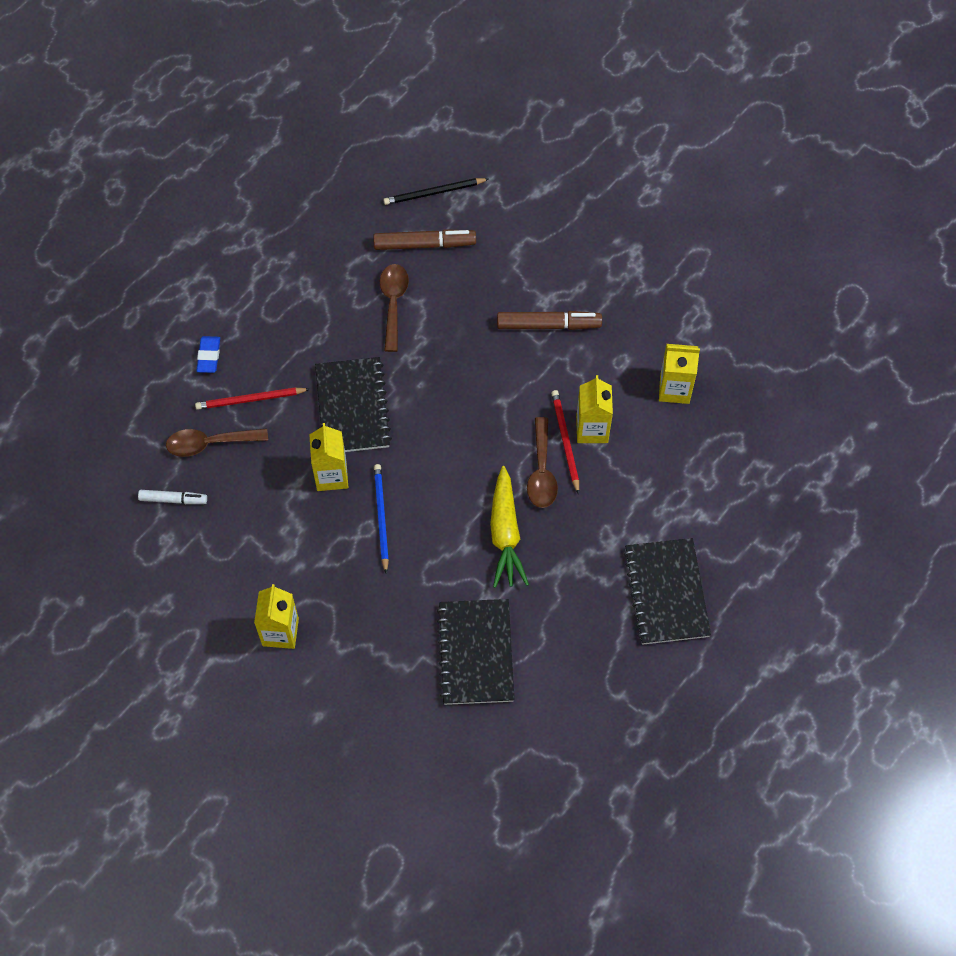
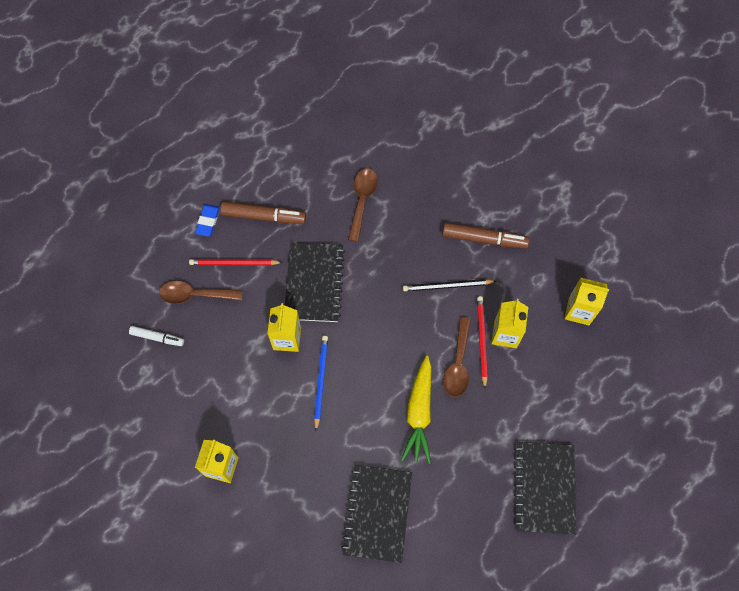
camera: 10 degrees right, 5 degrees up
brown marker [373,229,476,250] -> brown marker moved to [220,202,306,224]
black pencil [383,178,488,205] -> black pencil moved to [403,279,497,291]

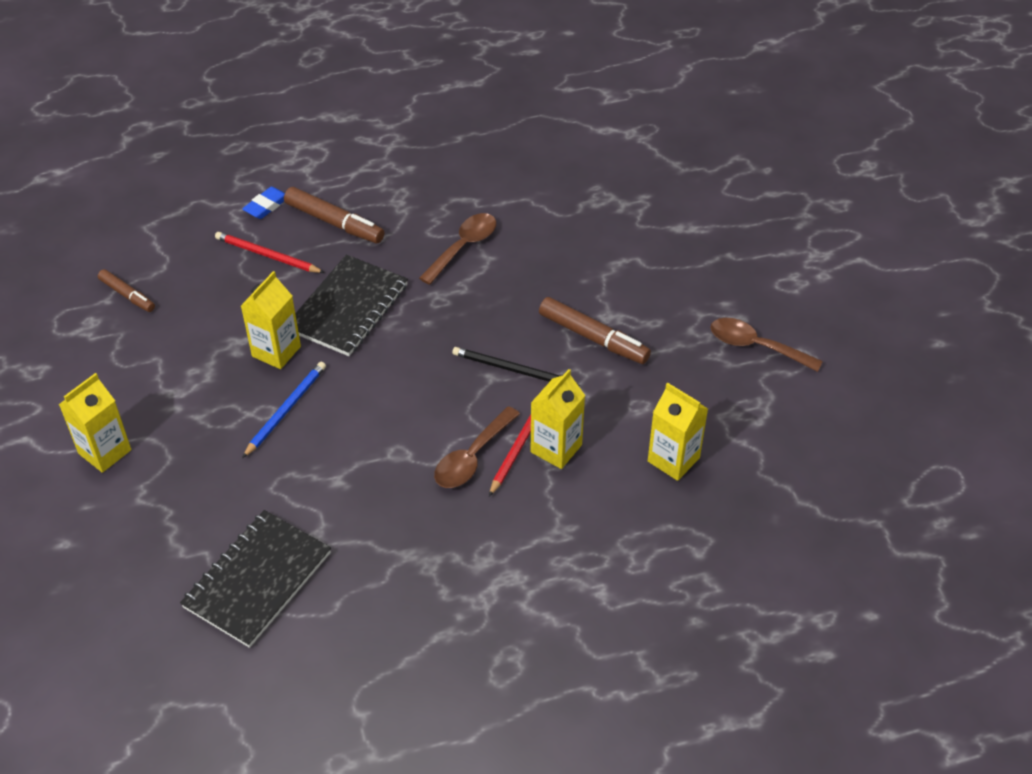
camera: 25 degrees right, 20 degrees down
white marker [129,326,184,346] -> brown marker [98,269,155,312]
brown spoon [159,281,242,304] -> brown spoon moved to [710,318,823,372]
yellow carrot [401,356,431,464] -> none
black notebook [514,442,576,535] -> none

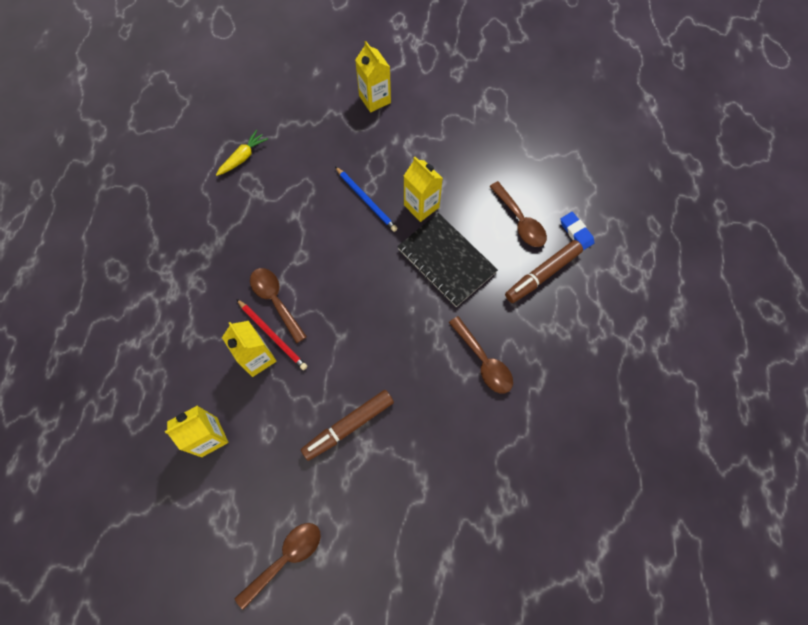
camera: 110 degrees right, 20 degrees up
brown marker [98,269,155,312] -> none
black notebook [180,510,331,648] -> yellow carrot [216,130,268,176]
red pencil [215,232,324,273] -> brown spoon [489,181,547,247]
black pencil [452,347,580,386] -> none

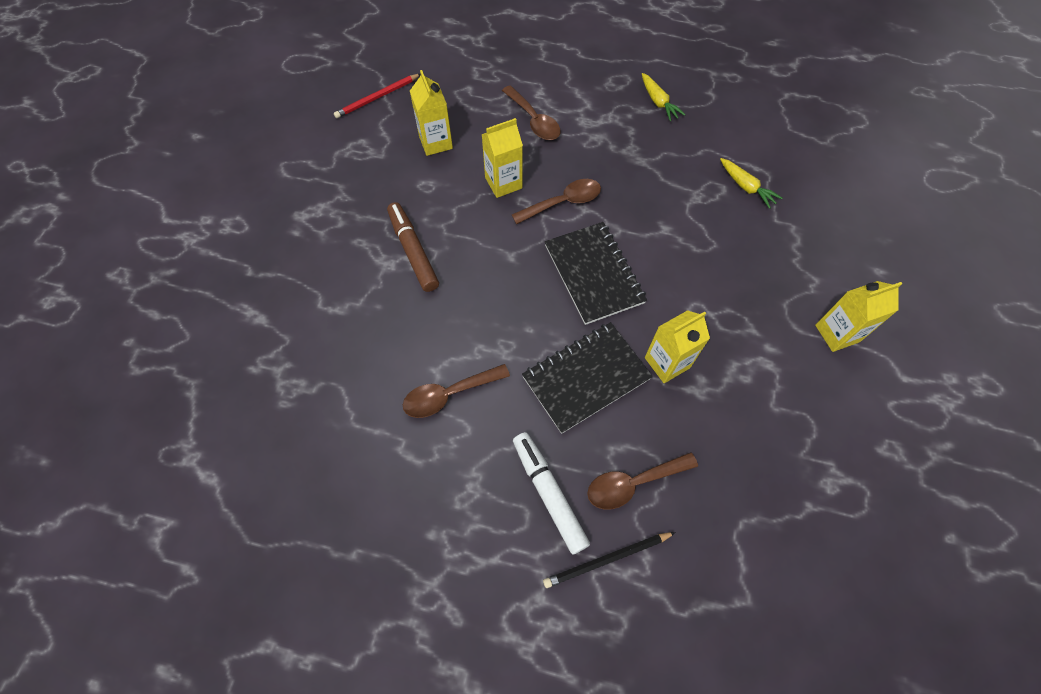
camera: 100 degrees right, 5 degrees down
brown spoon [234,523,321,610] -> brown spoon moved to [502,85,560,140]
red pencil [237,299,307,370] -> red pencil moved to [334,74,421,118]
blue pencil [335,166,398,232] -> none
brown marker [505,240,583,303] -> white marker [513,432,590,555]
blue eraser [561,212,594,250] -> black pencil [543,532,676,588]
none -> black notebook [545,222,647,325]
none -> yellow carrot [642,73,686,121]

